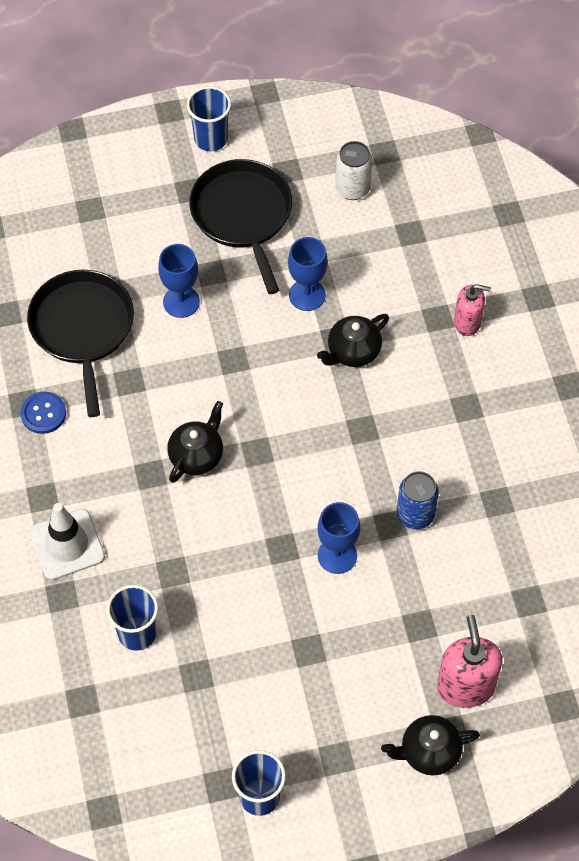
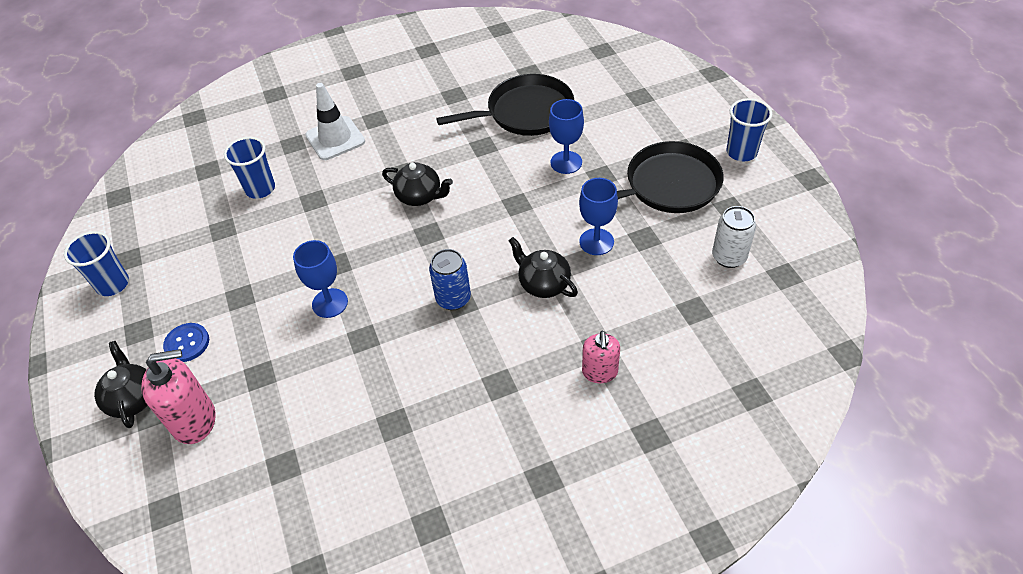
camera: 85 degrees right, 10 degrees down
blue button [20,391,66,434] -> blue button moved to [163,323,209,362]
blue can [397,471,439,530] -> blue can moved to [429,249,471,310]

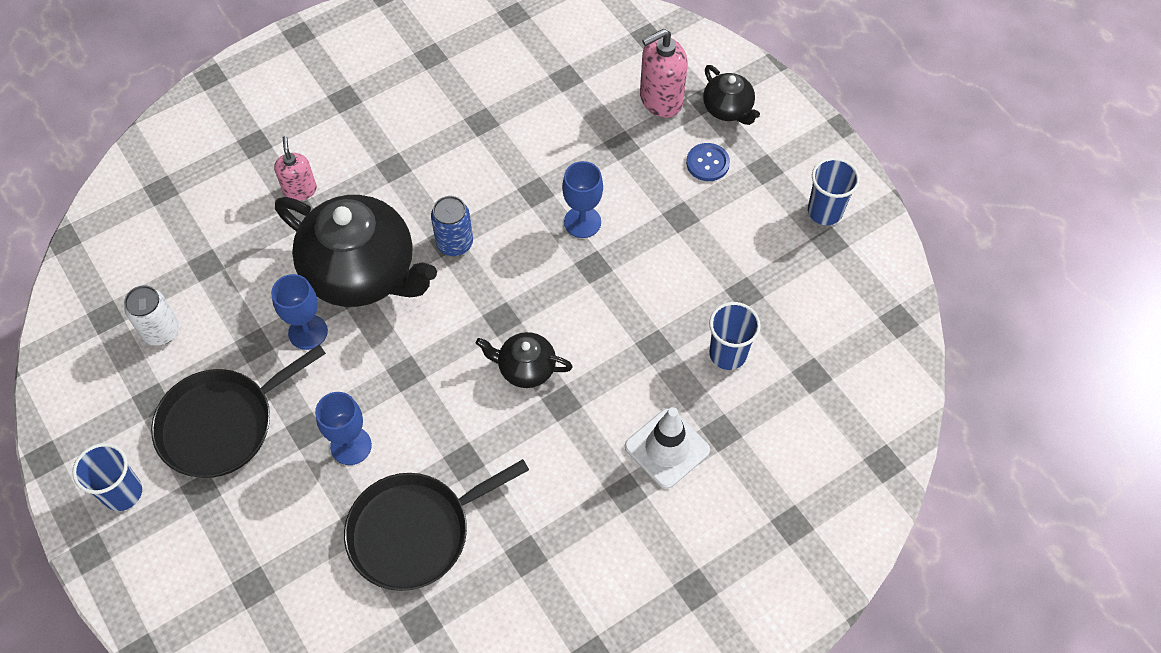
camera: 165 degrees right, 10 degrees up
black teapot [508,237,578,298] -> black teapot [275,195,437,307], size x2.10

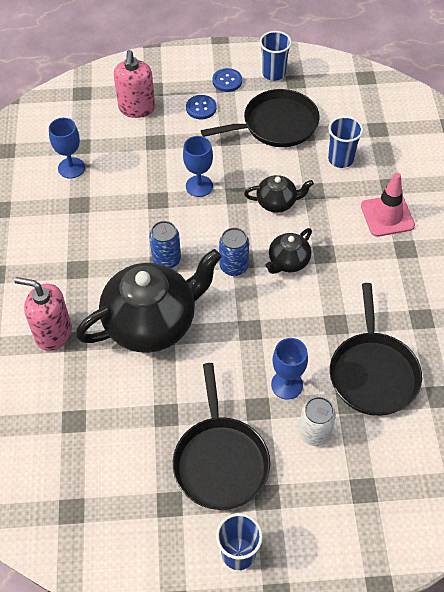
camera: 60 degrees left, 5 degrees down
white can [124,285,179,346] -> white can moved to [299,397,336,446]
blue goblet [271,274,328,350] -> blue goblet moved to [49,118,85,179]
pink soap dispenser [274,136,317,201] -> pink soap dispenser [14,277,72,351], size x1.56
white traffic cone [625,407,710,489] -> pink traffic cone [361,173,415,237]
black teapot [703,65,760,125] -> black teapot moved to [244,175,314,213]
none -> black pan [201,89,320,147]
none -> blue button [212,68,242,92]
none -> blue can [219,228,249,276]

